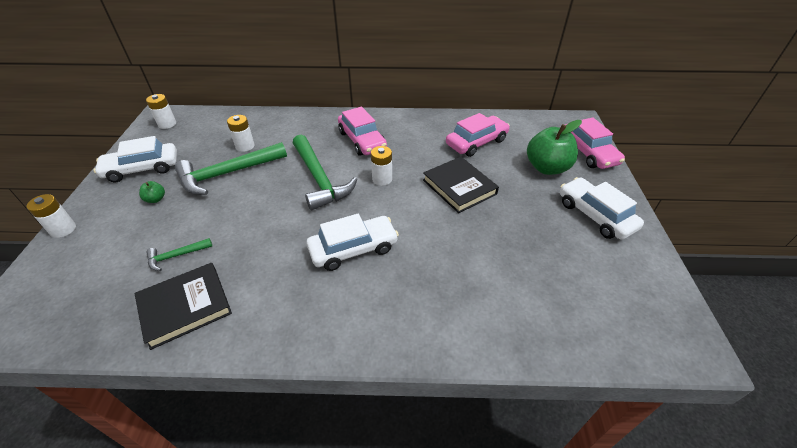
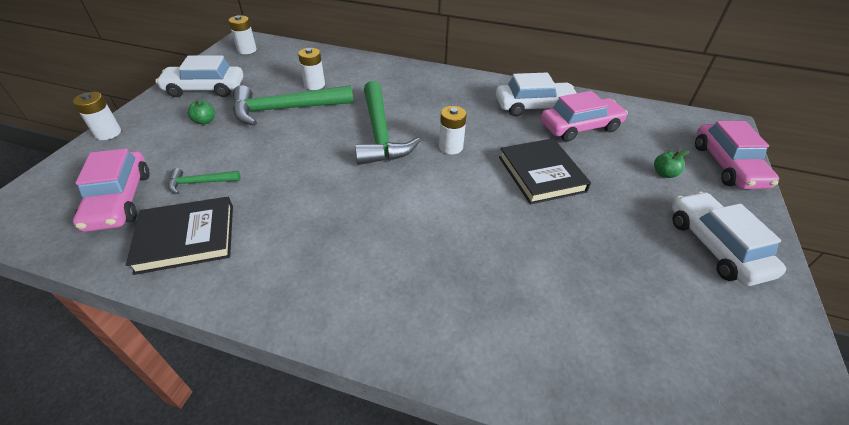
camera: 15 degrees right, 0 degrees up
white car [307,214,399,271] -> white car moved to [496,73,576,117]
pink car [338,107,387,156] -> pink car moved to [73,149,150,232]
green apple [527,120,582,175] -> green apple [654,150,689,178], size x0.44

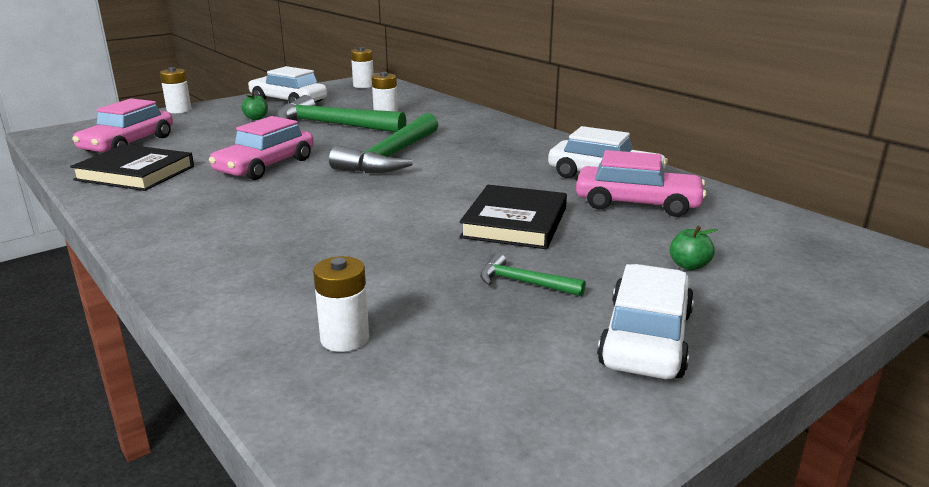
camera: 35 degrees right, 20 degrees down
green hammer [168,168,240,194] -> green hammer moved to [480,253,586,296]
white battery [439,106,467,154] -> white battery moved to [313,256,369,352]
pink car [695,121,779,189] -> pink car moved to [209,116,314,180]

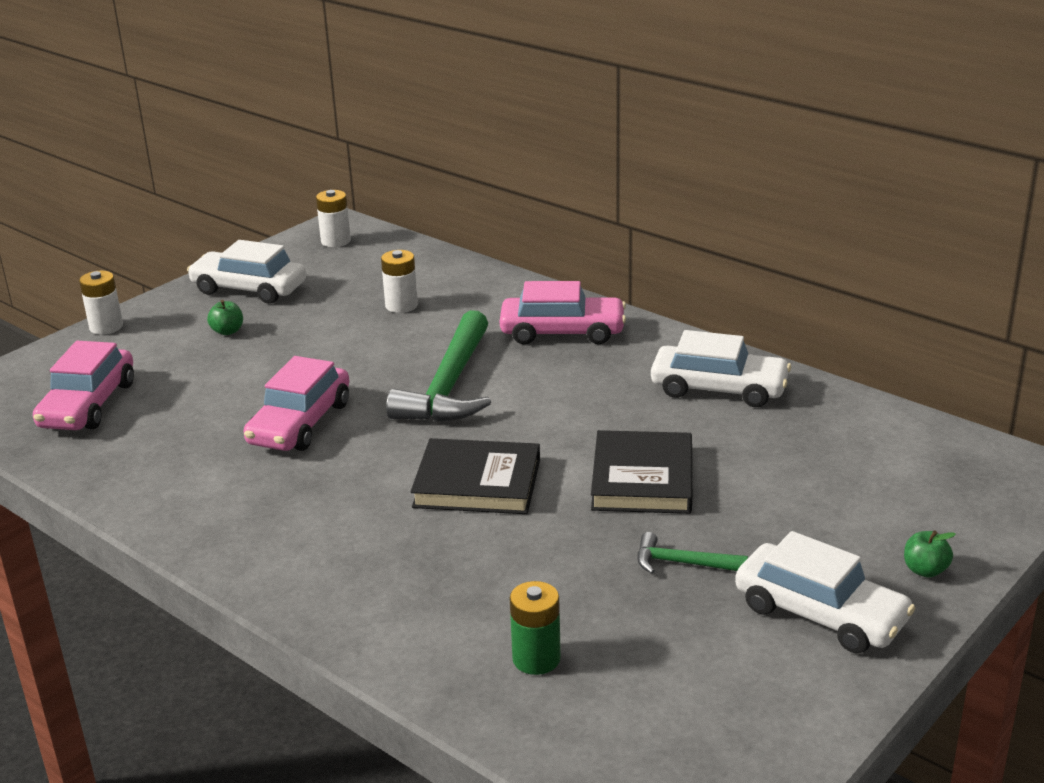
camera: 10 degrees left, 5 degrees up
black book [70,144,194,191] -> black book moved to [410,438,540,514]
green hammer [276,95,406,133] -> none
white battery [313,256,369,352] -> green battery [510,581,561,675]
pink car [576,150,707,217] -> pink car moved to [500,281,626,344]
white car [597,264,694,379] -> white car turned 120 degrees clockwise [735,531,915,653]
green apple [670,226,718,270] -> green apple moved to [904,530,956,578]

